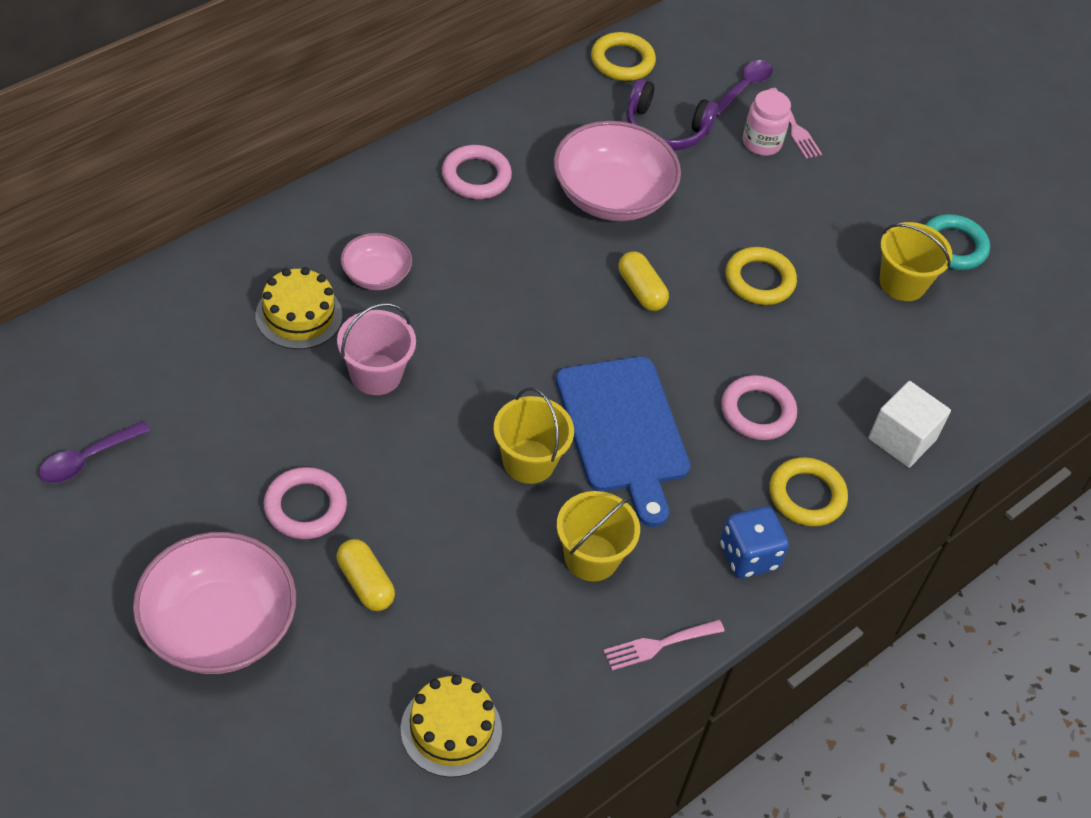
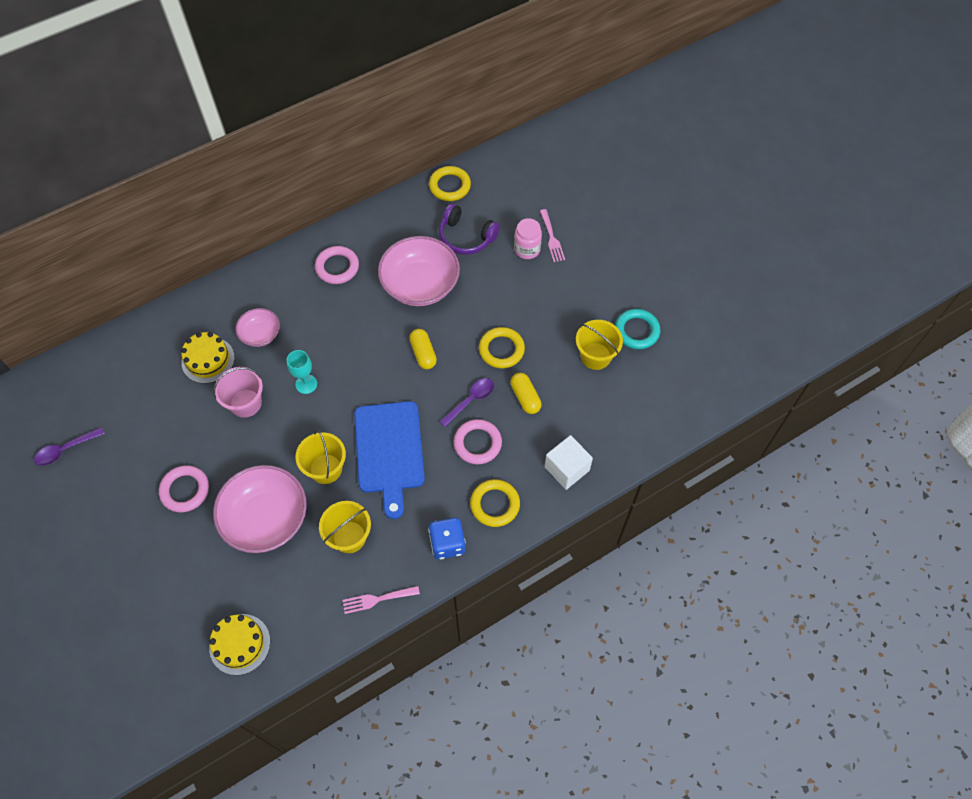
camera: 15 degrees right, 10 degrees up
pink bowl [133,532,296,674] -> pink bowl moved to [213,465,307,553]
yellow capsule [337,539,395,611] -> yellow capsule moved to [510,373,542,414]
purple spoon [717,60,773,116] -> purple spoon moved to [439,378,494,427]
none -> turquoise goblet [287,350,317,394]

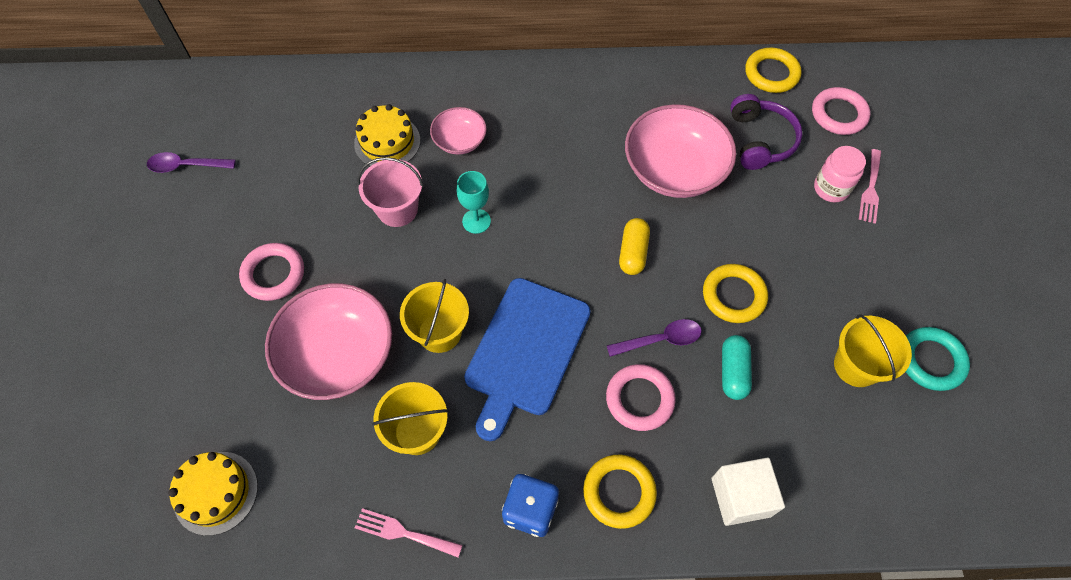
camera: 30 degrees right, 0 degrees up
pink ring [315,246,359,284] -> pink ring moved to [812,87,871,135]
purple headphones [439,204,500,255] -> purple headphones turned 150 degrees counterclockwise [730,94,803,170]
yellow capsule [510,373,542,414] -> turquoise capsule [722,335,752,400]

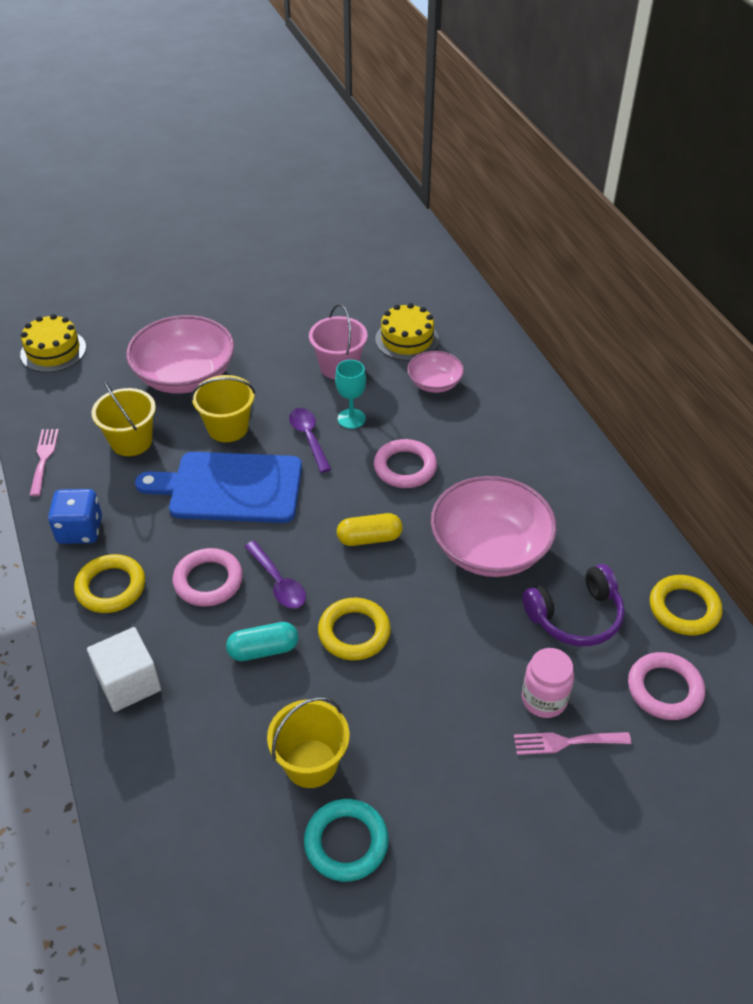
camera: 70 degrees right, 15 degrees down
purple spoon [147,152,236,173] -> purple spoon moved to [289,408,331,473]
pink ring [239,243,304,301] -> pink ring moved to [374,439,437,488]

